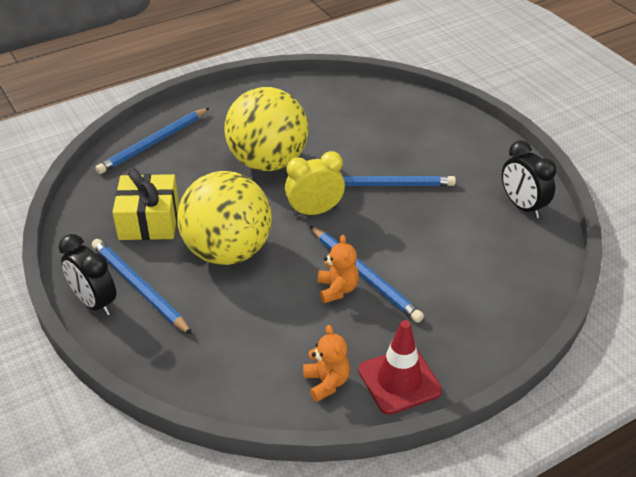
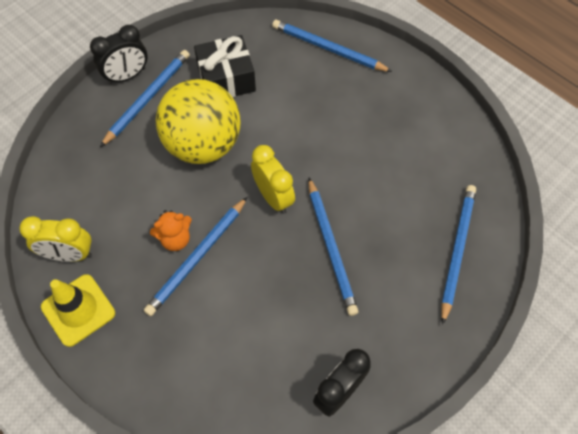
camera: 75 degrees right, 20 degrees up
black clock [59,234,116,316] -> black clock turned 150 degrees counterclockwise [90,25,147,84]
yellow gift [112,168,179,240] -> black gift [194,35,256,97]
yellow ball [224,87,308,171] -> none
orange teddy bear [303,325,350,402] -> yellow clock [19,216,92,262]
red traffic cone [358,320,442,415] -> yellow traffic cone [41,274,115,347]
none -> blue pencil [441,185,476,325]

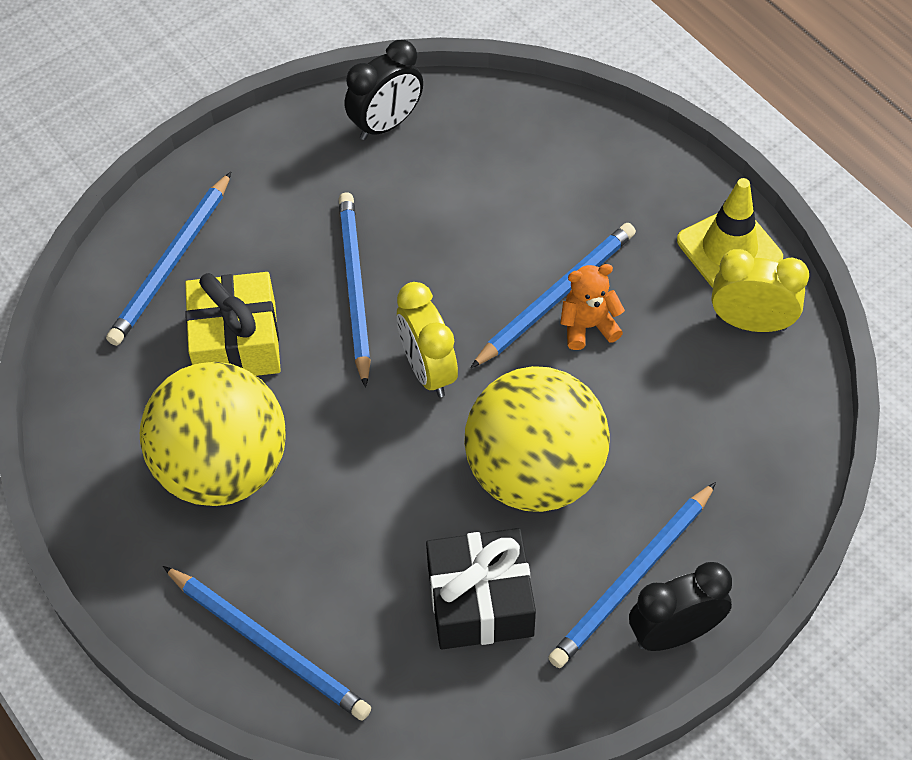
camera: 170 degrees left, 5 degrees down
none -> yellow ball [140,362,286,506]
none -> yellow gift [185,272,281,376]

